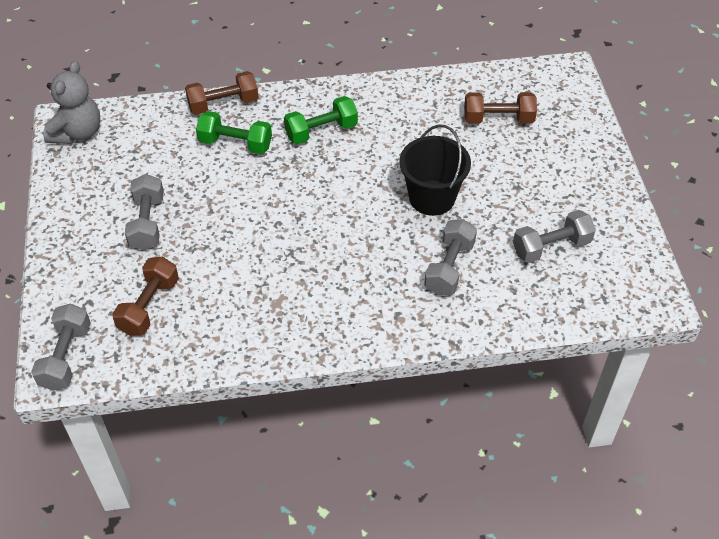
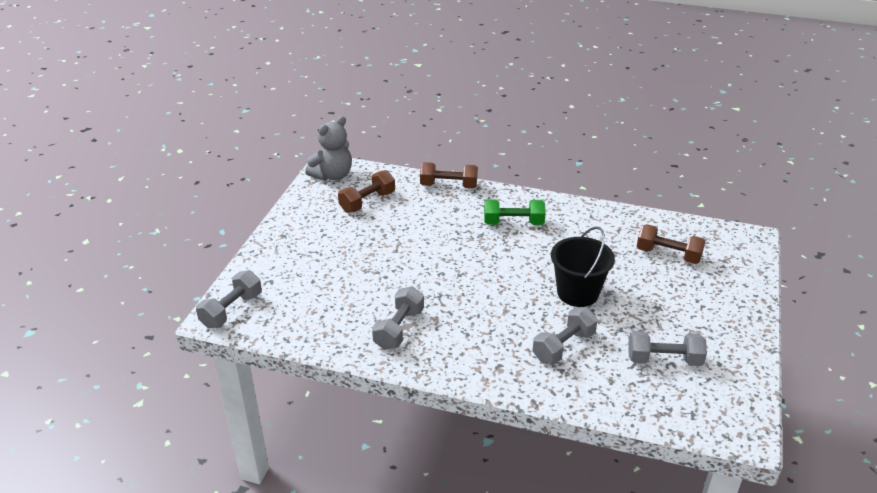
camera: 25 degrees right, 15 degrees down
brown dumbbell [112,257,179,336] -> brown dumbbell moved to [338,170,395,213]
grey dumbbell [125,174,164,250] -> grey dumbbell moved to [372,286,424,350]
green dumbbell [196,111,272,154] -> none

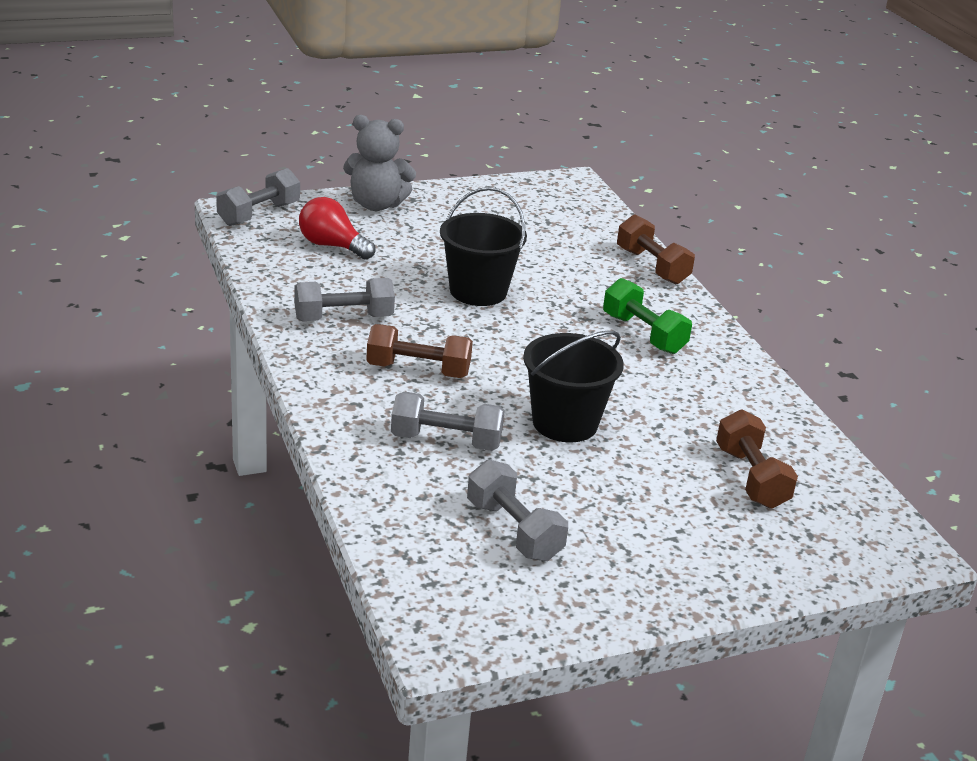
camera: 50 degrees right, 5 degrees down
grey dumbbell [196,270,262,328] -> grey dumbbell turned 45 degrees counterclockwise [216,168,300,226]
grey teddy bear [305,116,352,181] -> grey teddy bear moved to [343,115,416,211]
brown dumbbell [338,170,395,213] -> brown dumbbell moved to [366,324,473,378]
none -> red light bulb [299,197,375,260]
none -> black bucket [440,187,527,306]

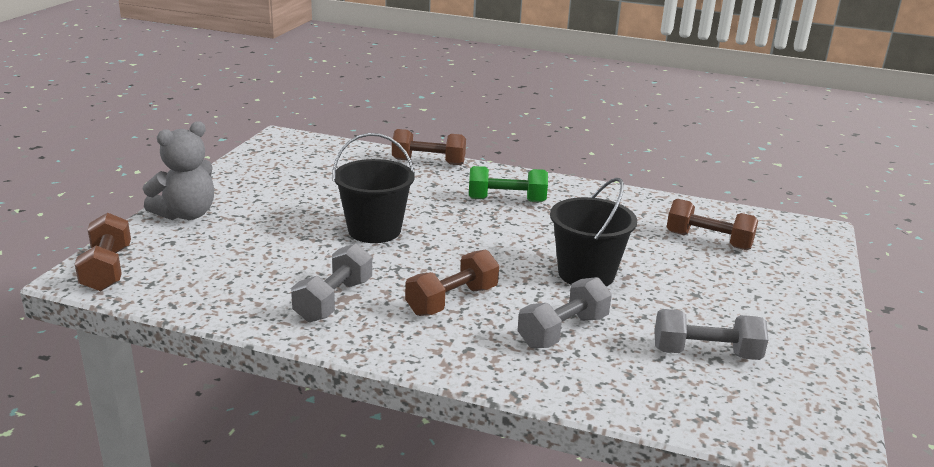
camera: 50 degrees left, 5 degrees down
grey dumbbell [216,168,300,226] -> brown dumbbell [75,212,131,291]
red light bulb [299,197,375,260] -> none

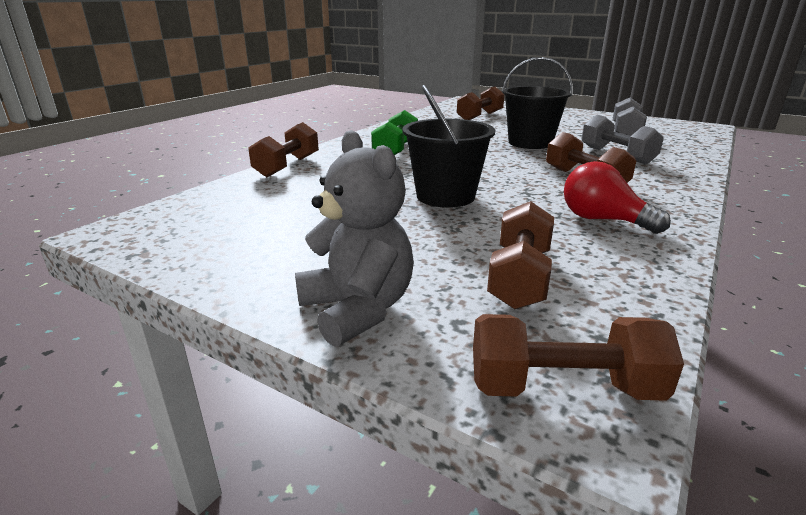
camera: 75 degrees left, 0 degrees up
grey dumbbell [291,243,372,322] -> red light bulb [564,161,671,234]
none -> brown dumbbell [487,201,554,309]

